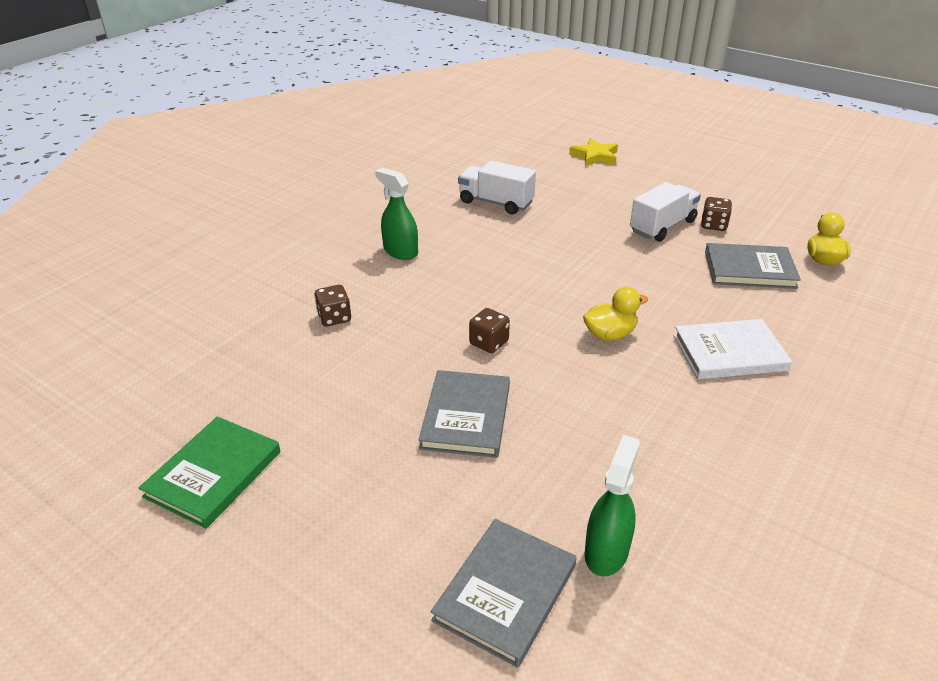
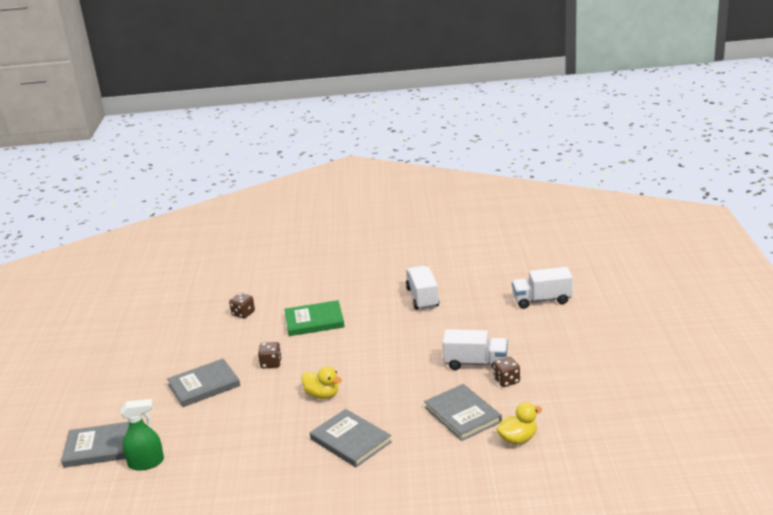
camera: 55 degrees right, 10 degrees down
green book [139,416,281,529] -> green book moved to [284,300,345,336]
green spray bottle [375,168,418,260] -> none
yellow star [569,138,618,167] -> white truck [512,267,573,309]
white book [674,319,792,379] -> grey book [310,409,392,467]

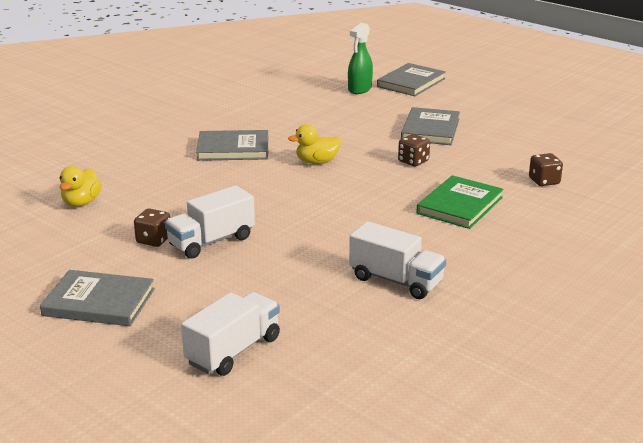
camera: 130 degrees right, 0 degrees up
grey book [424,384,502,441] -> grey book moved to [40,270,155,326]

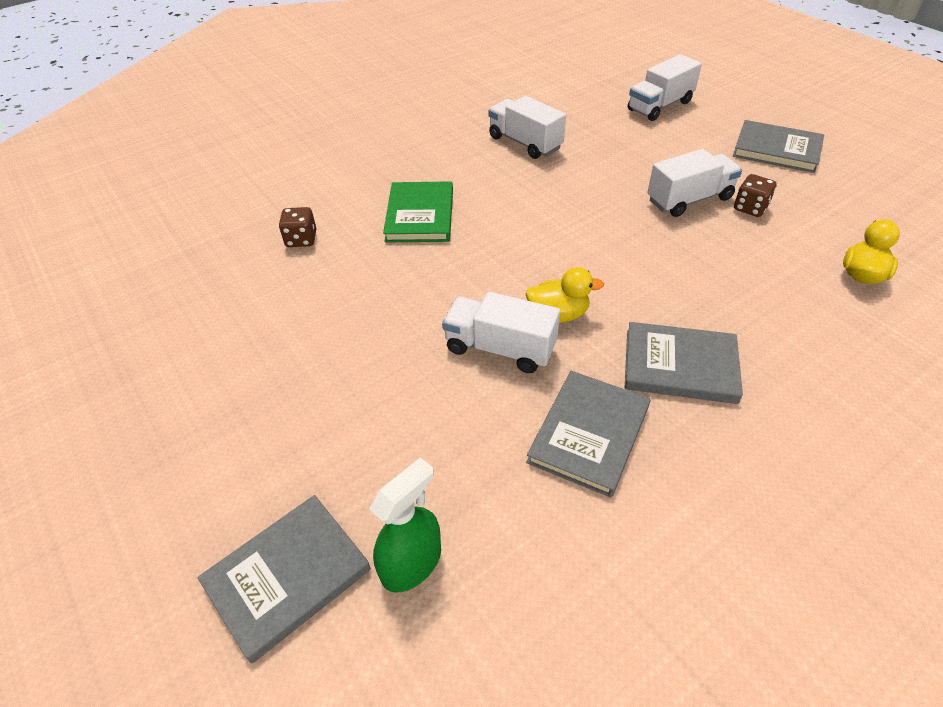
camera: 165 degrees left, 20 degrees up
brown dice [398,134,430,166] -> none
grey book [401,107,460,145] -> grey book moved to [526,371,650,498]
green book [417,175,504,229] -> green book turned 45 degrees counterclockwise [383,181,453,242]
none -> white truck [442,292,560,373]

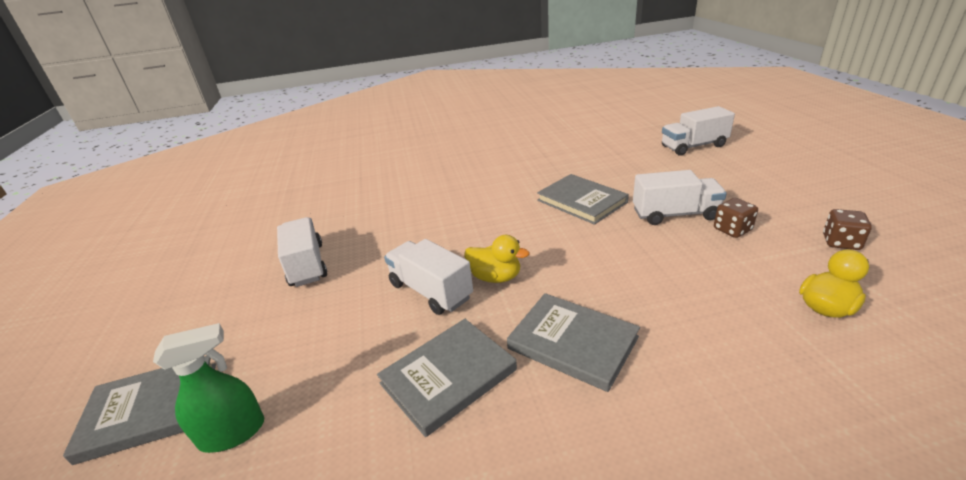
camera: 25 degrees right, 15 degrees down
brown dice [279,207,317,247] -> brown dice moved to [823,209,872,250]
green book [383,181,453,242] -> none
white truck [488,96,566,159] -> white truck moved to [277,217,327,287]
grey book [733,120,824,173] -> grey book moved to [537,174,629,225]

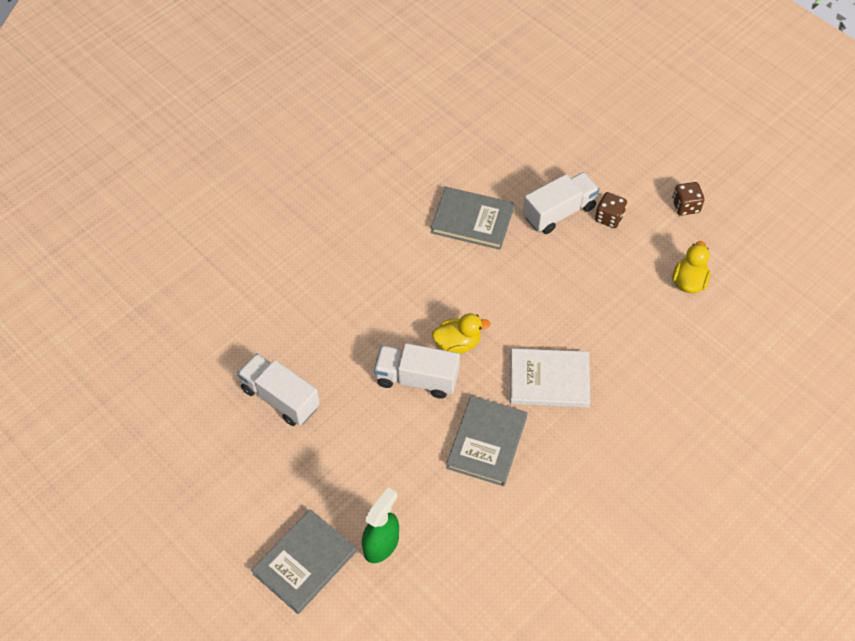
camera: 35 degrees left, 25 degrees up
grey book [507,293,640,392] -> white book [510,348,590,408]
white truck [662,106,735,155] -> none

